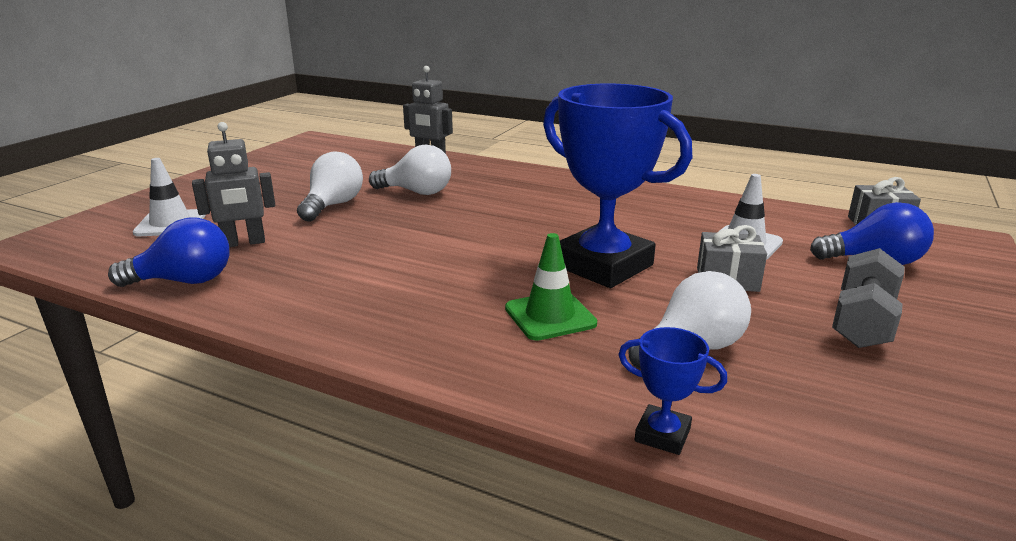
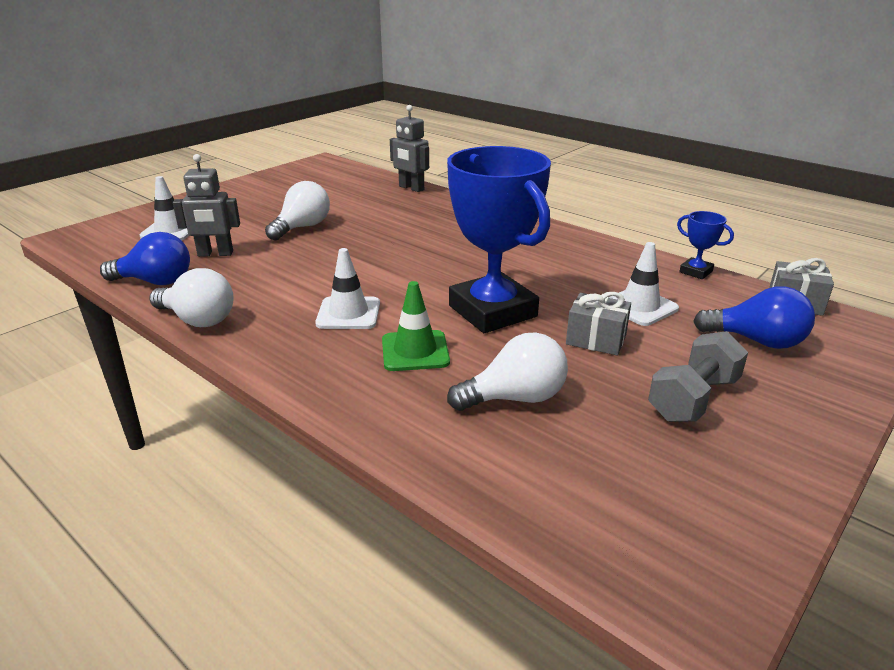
camera: 15 degrees right, 5 degrees up
white light bulb [369,144,451,195] -> white light bulb moved to [149,268,234,327]
blue trophy [618,327,727,455] -> blue trophy moved to [677,211,734,279]
none -> white traffic cone [315,248,380,329]

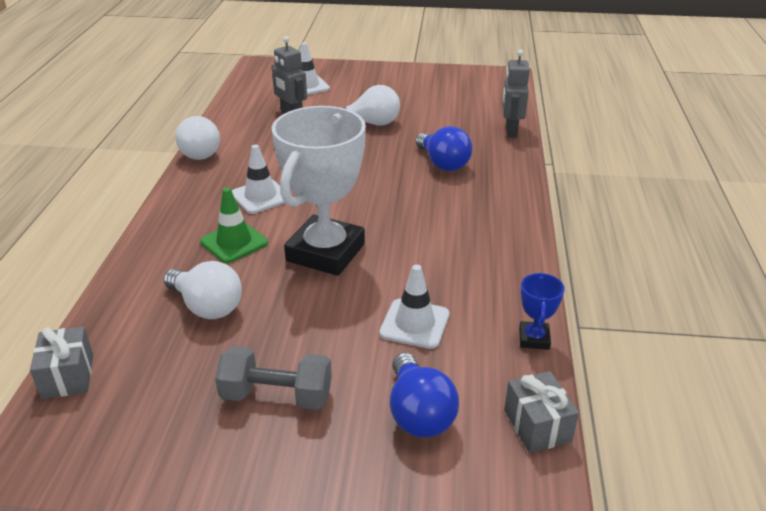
camera: 55 degrees right, 5 degrees up
blue light bulb [100,232,190,285] -> blue light bulb moved to [416,126,472,171]
blue trophy [447,146,551,333] -> white trophy [272,106,366,276]
grey gift [566,292,631,355] -> grey gift moved to [30,326,93,399]

